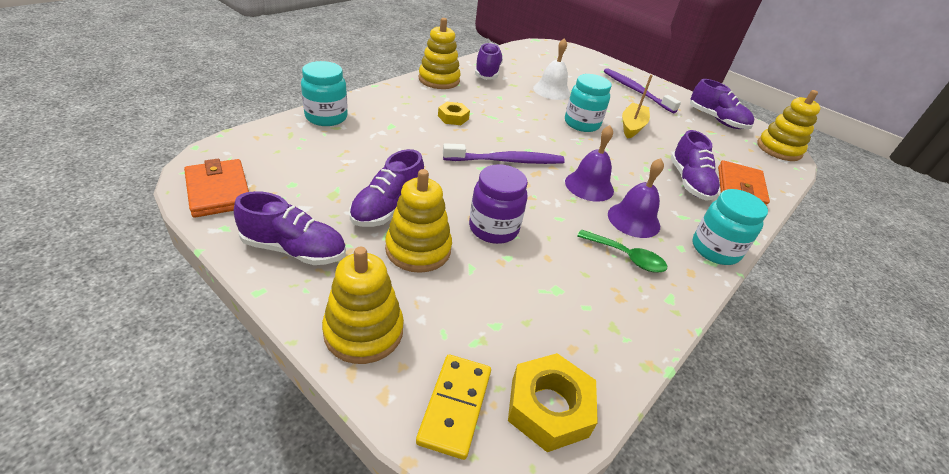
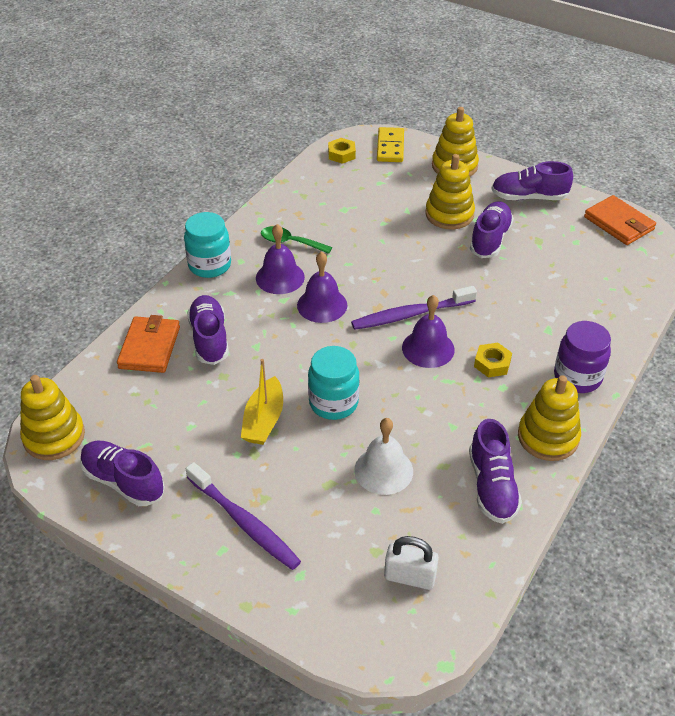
camera: 175 degrees right, 5 degrees up
turquoise jar [301,61,348,126] -> none
purple jar [469,164,528,244] -> purple jar moved to [554,321,611,393]
yellow nut [508,353,598,452] -> yellow nut [328,138,356,164], size x0.62
none -> white padlock [384,536,439,590]
none -> purple bell [402,295,455,368]

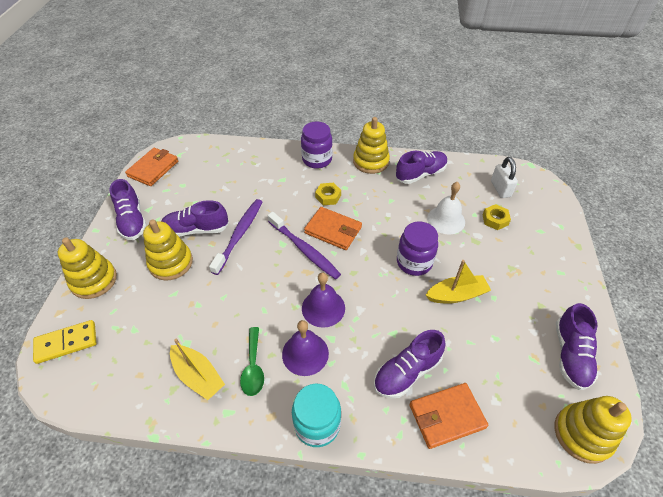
camera: 115 degrees left, 5 degrees up
purple toothbrush [186,462,301,570] -> purple toothbrush moved to [209,199,262,275]
turquoise jar [308,346,360,420] -> purple jar [397,222,438,276]
yellow nut [328,138,356,164] -> yellow nut moved to [482,204,511,230]
purple bell [402,295,455,368] -> orange wallet [304,207,362,250]
none -> yellow boat [170,338,225,400]

